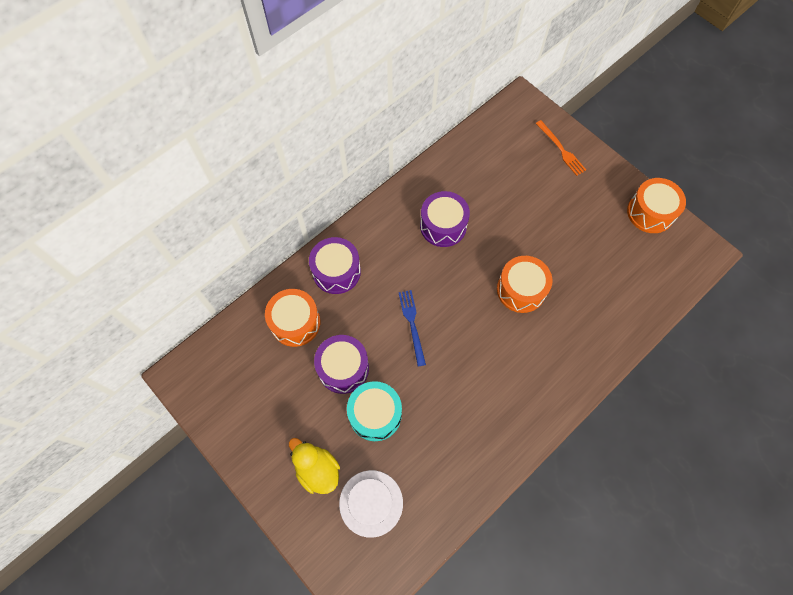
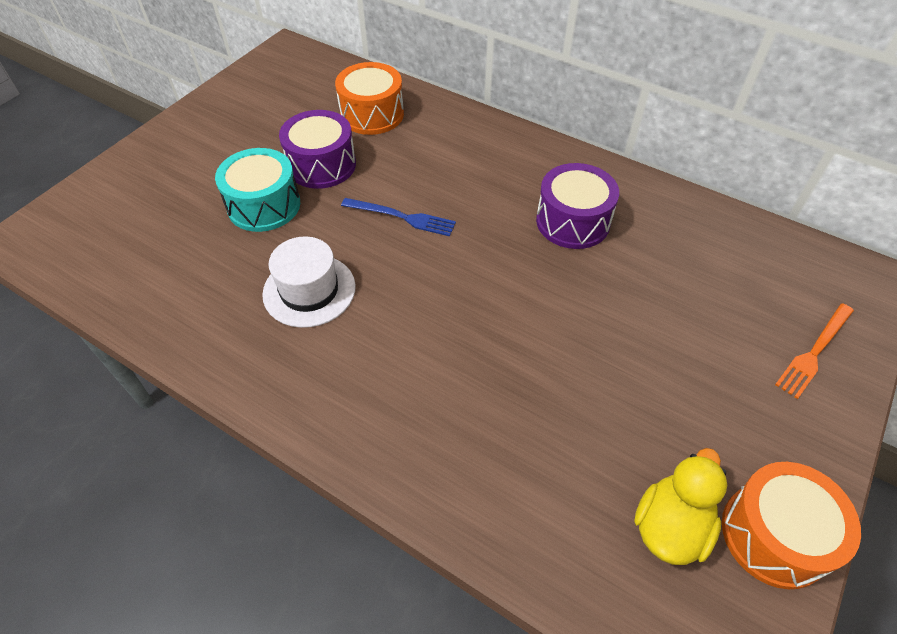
camera: 75 degrees right, 15 degrees down
yellow duck [289,438,340,494] -> yellow duck moved to [634,448,727,565]
purple drum [309,237,361,294] -> none
white hat [339,470,403,538] -> white hat moved to [262,236,356,328]
blue fork [399,290,426,367] -> blue fork turned 45 degrees clockwise [341,198,456,236]
orange drum [497,256,553,313] -> none

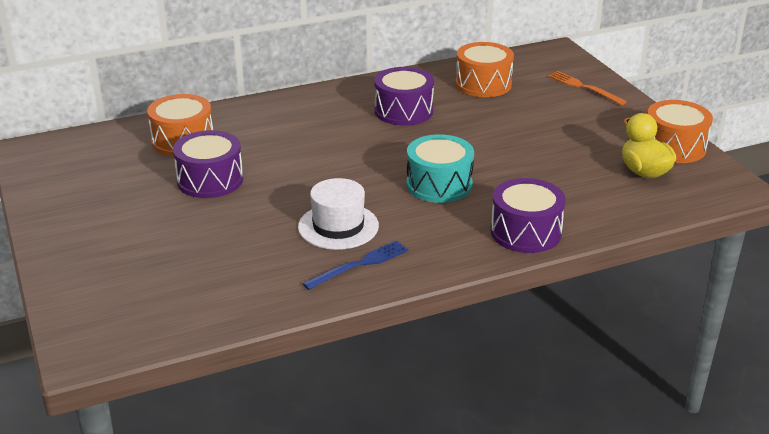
camera: 55 degrees left, 20 degrees down
turquoise drum [215,148,300,232] -> turquoise drum moved to [406,134,474,203]
blue fork [341,198,456,236] -> blue fork moved to [302,241,409,290]
orange fork [775,303,854,399] -> orange fork turned 150 degrees clockwise [548,71,627,105]
none -> orange drum [456,42,514,97]
none -> purple drum [491,178,566,253]

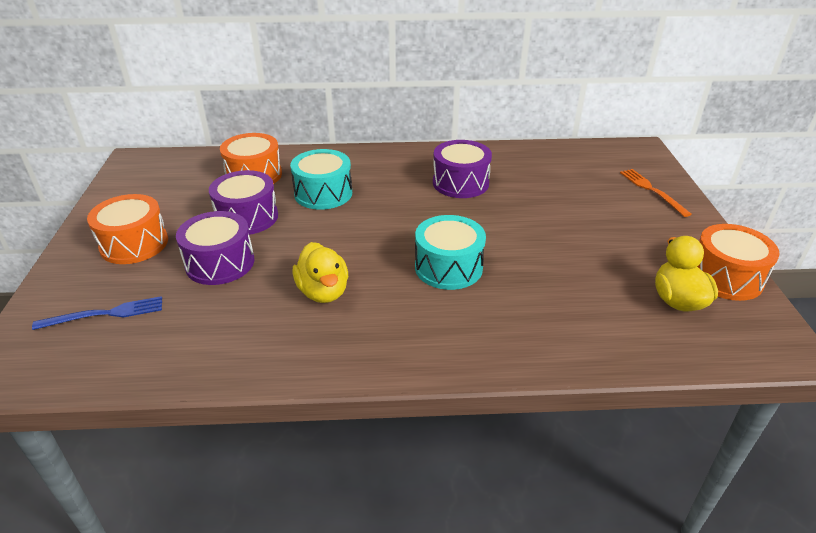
camera: 20 degrees right, 5 degrees up
white hat [298,178,379,250] -> yellow duck [292,242,348,303]
blue fork [302,241,409,290] -> blue fork moved to [32,296,162,330]
orange drum [456,42,514,97] -> orange drum moved to [87,194,168,264]
purple drum [491,178,566,253] -> purple drum moved to [176,211,254,285]
none -> turquoise drum [290,149,352,210]

